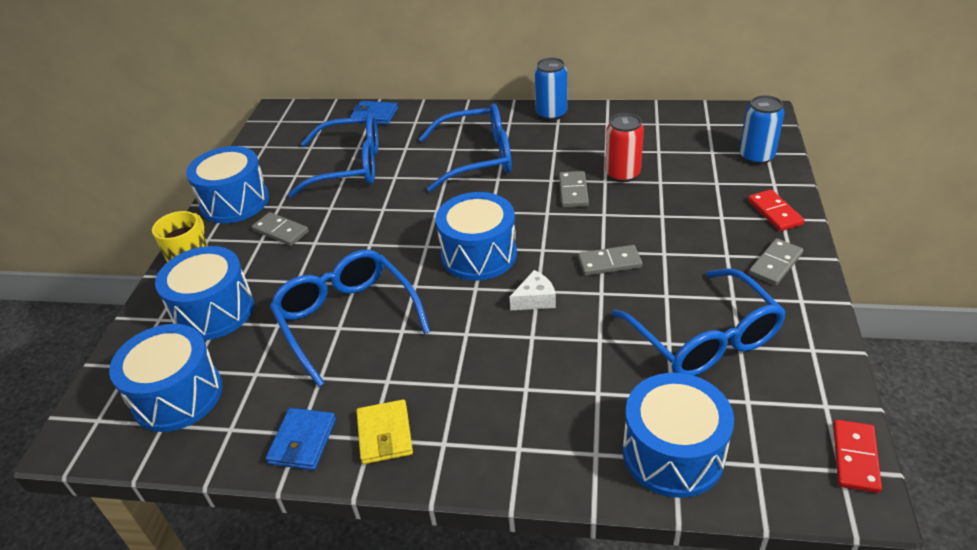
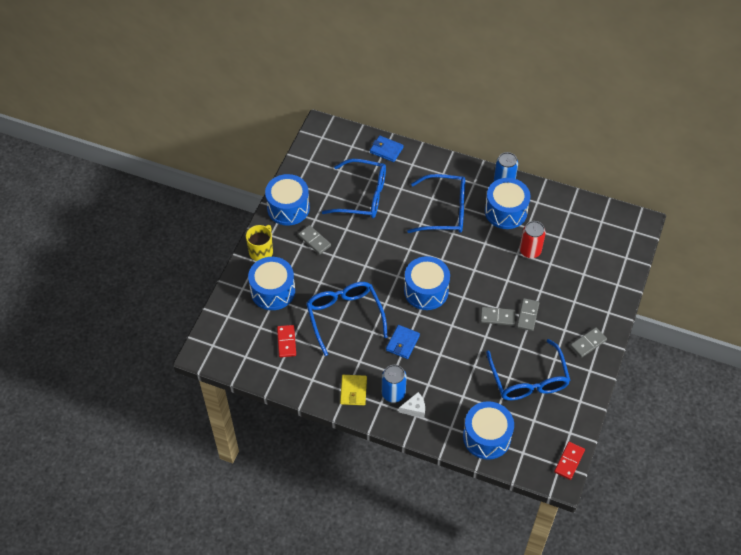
camera: 10 degrees right, 15 degrees up
blue drum [109,324,222,432] -> blue drum moved to [485,178,531,229]
blue wallet [266,408,336,470] -> blue wallet moved to [386,325,420,359]
white cheese [509,270,556,311] -> white cheese moved to [399,392,425,418]
grey domino [559,171,589,208] -> grey domino moved to [517,298,539,331]
blue can [739,95,784,165] -> blue can moved to [382,365,407,403]
red domino [748,189,805,231] -> red domino moved to [277,325,296,357]

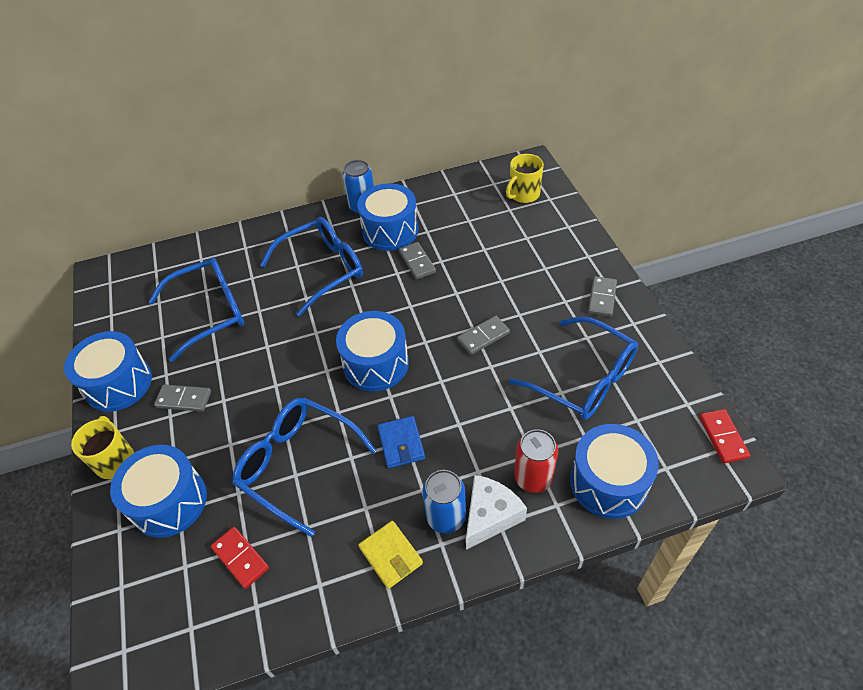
camera: 35 degrees left, 5 degrees down
blue wallet [370,136,404,162] -> none
white cheese [399,392,425,418] -> white cheese [466,475,527,550], size x1.55
grey domino [517,298,539,331] -> grey domino moved to [399,242,436,279]
red can [520,221,546,258] -> red can moved to [514,429,558,493]
none -> yellow mug [506,154,544,203]

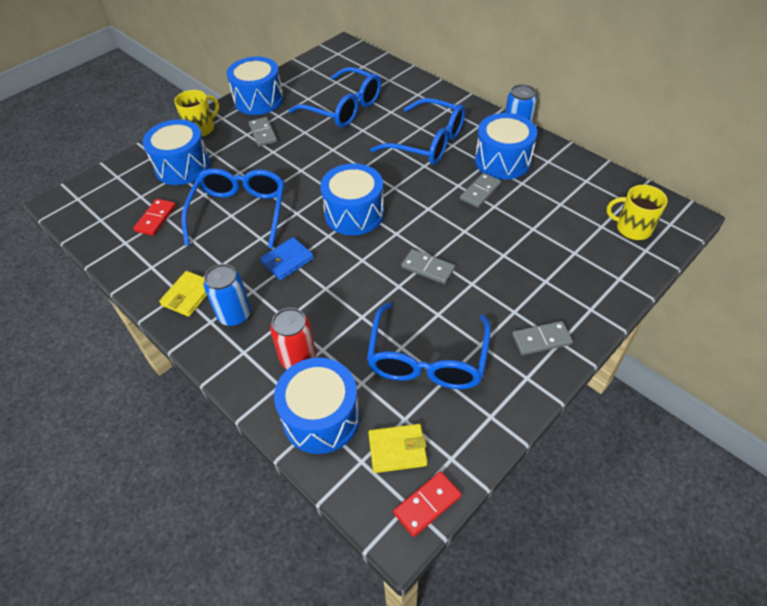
camera: 60 degrees right, 0 degrees up
white cheese [466,475,527,550] -> none
none -> yellow wallet [368,424,427,473]

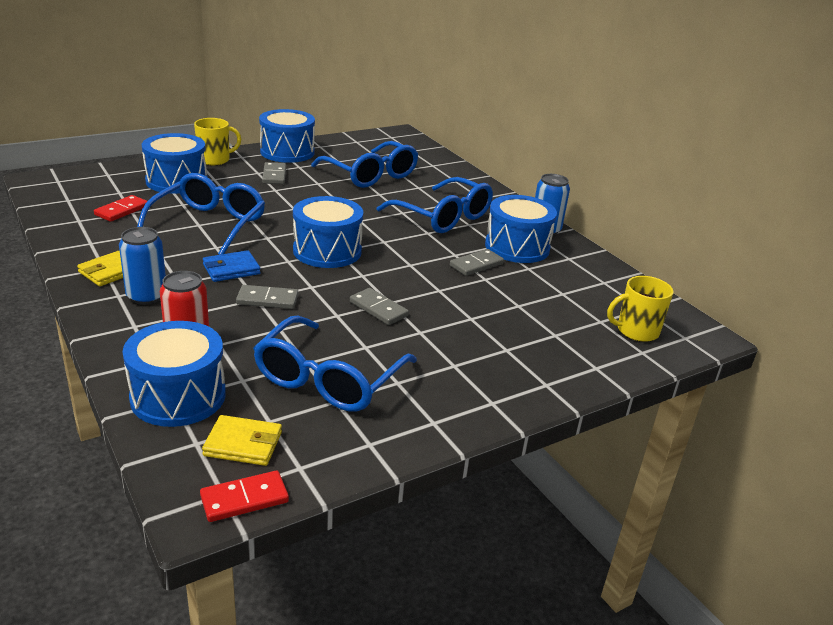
camera: 10 degrees right, 20 degrees down
grey domino [512,321,573,355] -> grey domino moved to [236,285,298,309]
yellow mug [607,185,668,240] -> yellow mug turned 45 degrees counterclockwise [607,276,674,342]

